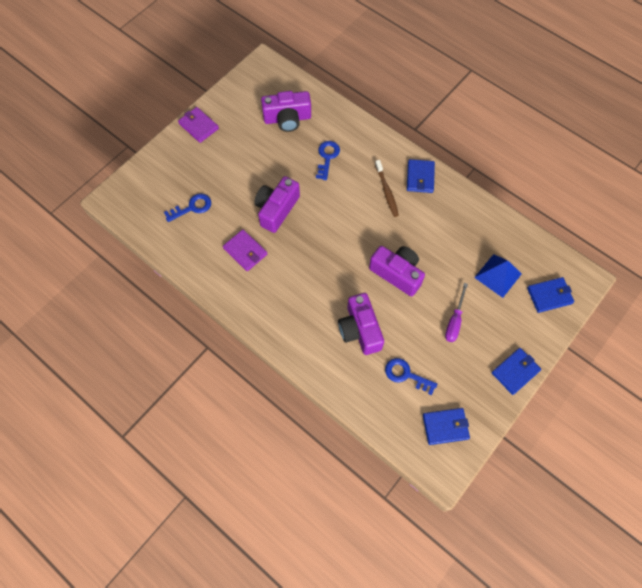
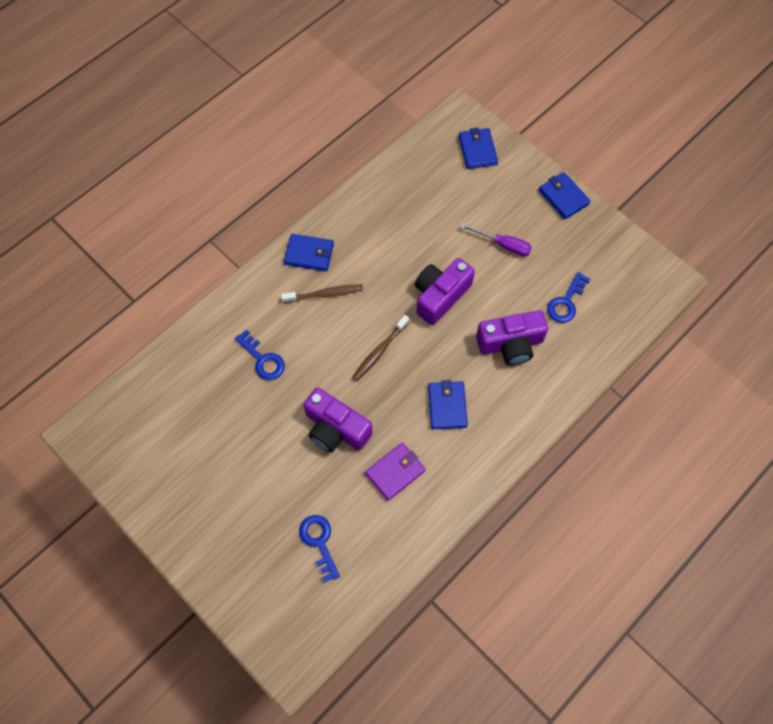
camera: 85 degrees left, 0 degrees up
purple wallet [178,107,219,143] -> none
purple camera [261,91,311,132] -> none
blue key [316,141,340,180] -> blue key turned 150 degrees counterclockwise [235,329,285,380]
blue wallet [423,408,470,445] -> blue wallet moved to [428,380,468,429]
blue pyramid [474,254,522,298] -> none
none -> brown toothbrush [352,315,410,381]

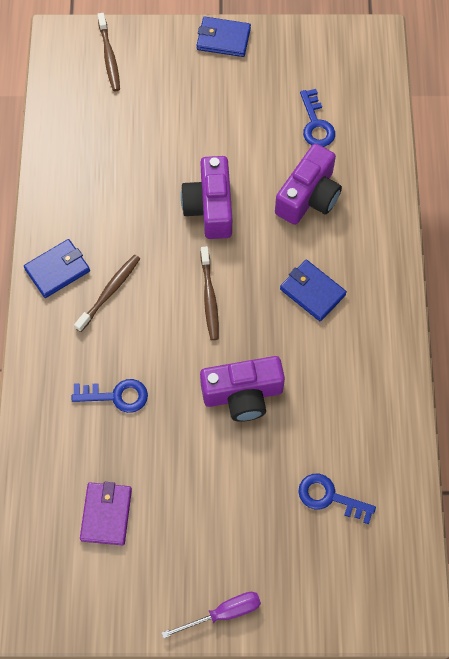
camera: 45 degrees left, 0 degrees up
purple wallet [365,443,425,501] -> purple wallet moved to [80,482,132,545]
blue wallet [459,128,498,169] -> brown toothbrush [97,13,120,91]
purple screwdriver [461,223,532,256] -> purple screwdriver moved to [162,592,261,639]

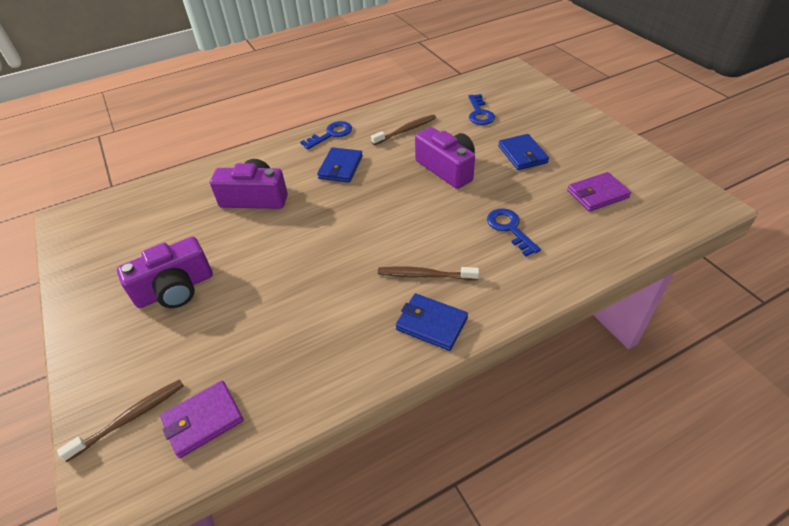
camera: 115 degrees left, 20 degrees down
purple screwdriver [162,592,261,639] -> none
purple camera [181,156,232,239] -> purple camera moved to [117,237,213,308]
blue wallet [197,17,251,57] -> blue wallet moved to [498,134,549,170]
brown toothbrush [201,246,219,340] -> brown toothbrush moved to [371,114,436,145]
blue key [300,89,335,147] -> blue key moved to [300,121,352,149]
none -> purple wallet [160,381,243,458]

